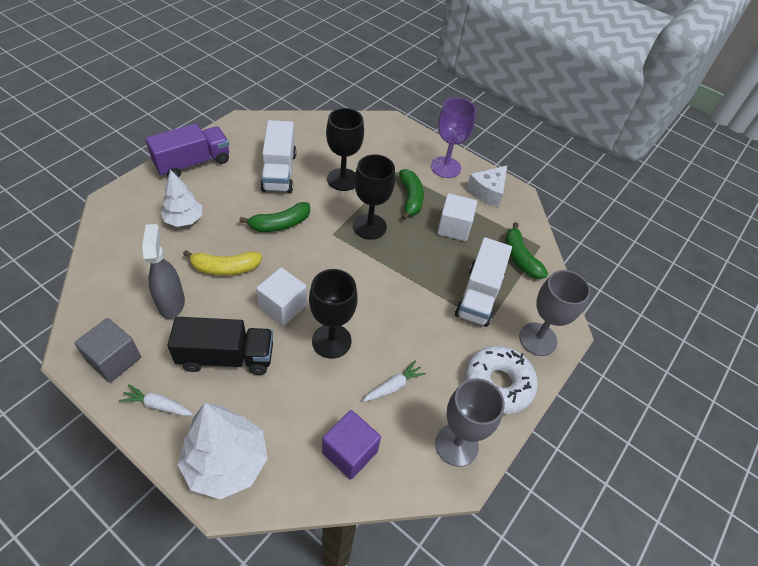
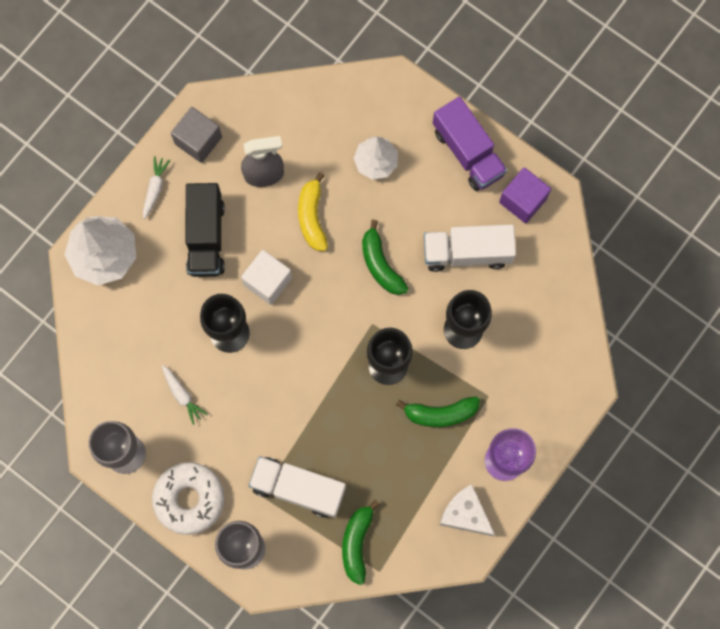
camera: 95 degrees right, 25 degrees up
purple cube [322,410,381,480] -> purple cube moved to [499,167,551,223]
white cube [437,193,477,241] -> none
green banana [505,222,548,279] -> green banana turned 60 degrees counterclockwise [342,499,380,585]

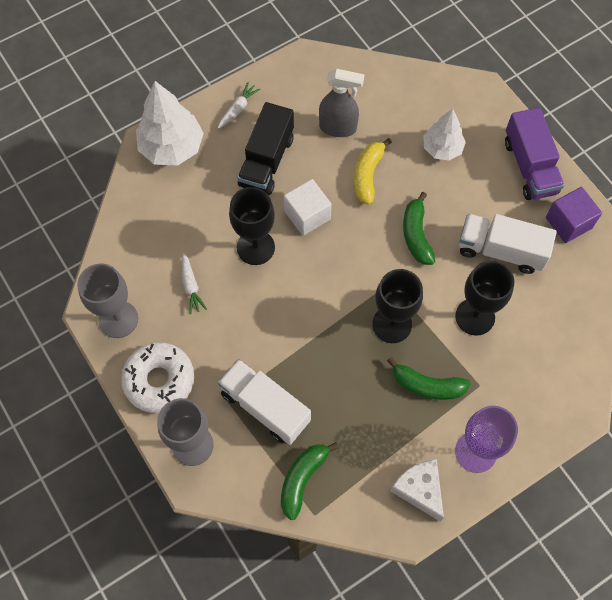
camera: 20 degrees right, 10 degrees down
grey cube [171,107,222,163] -> none

